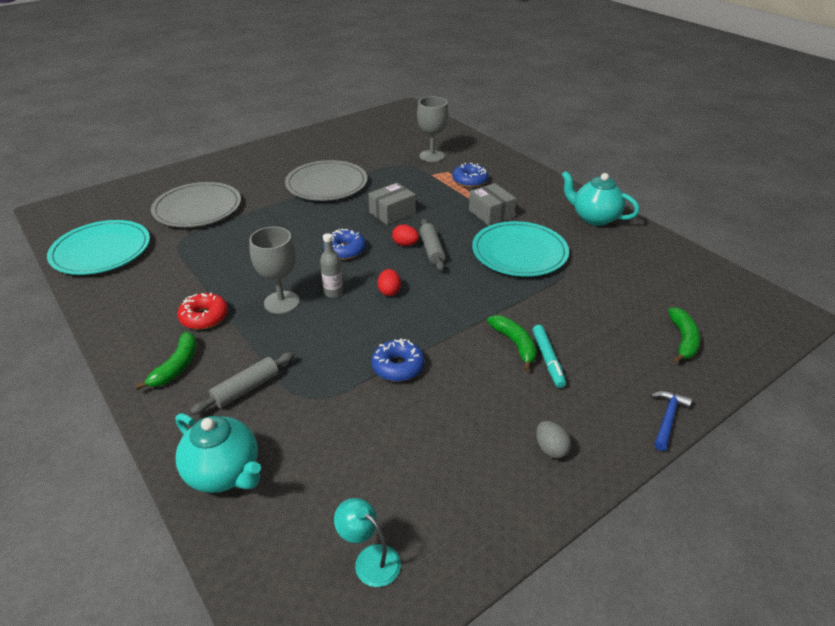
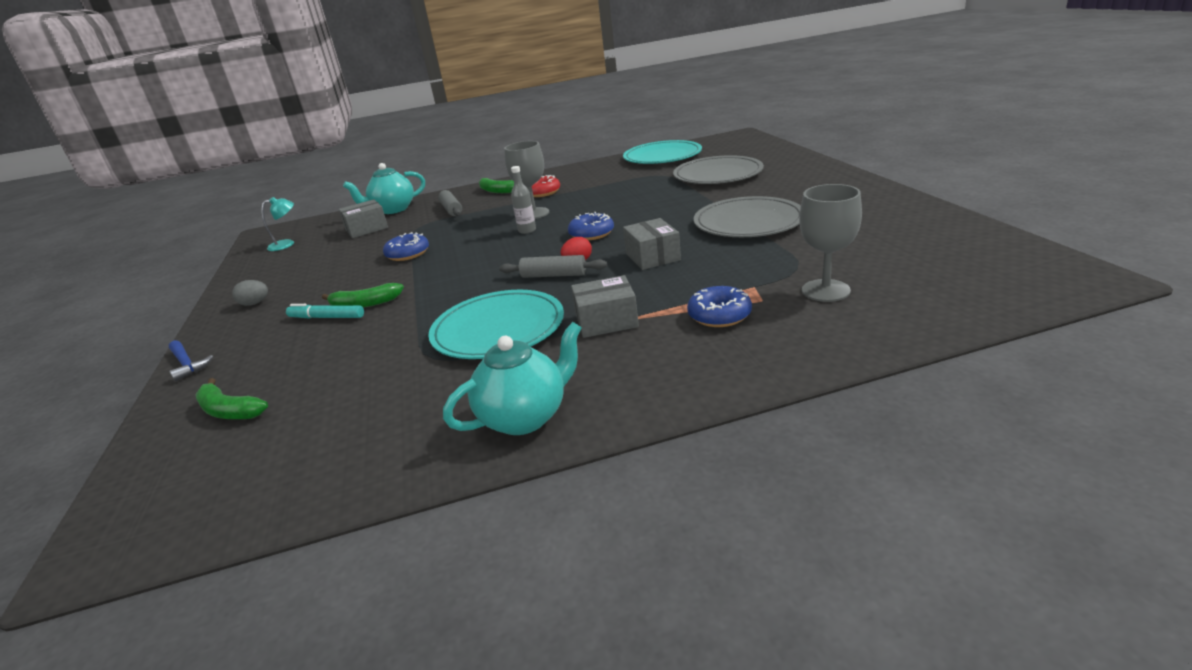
camera: 115 degrees right, 10 degrees down
red egg [378,269,401,296] -> none
none -> grey box [339,199,388,238]

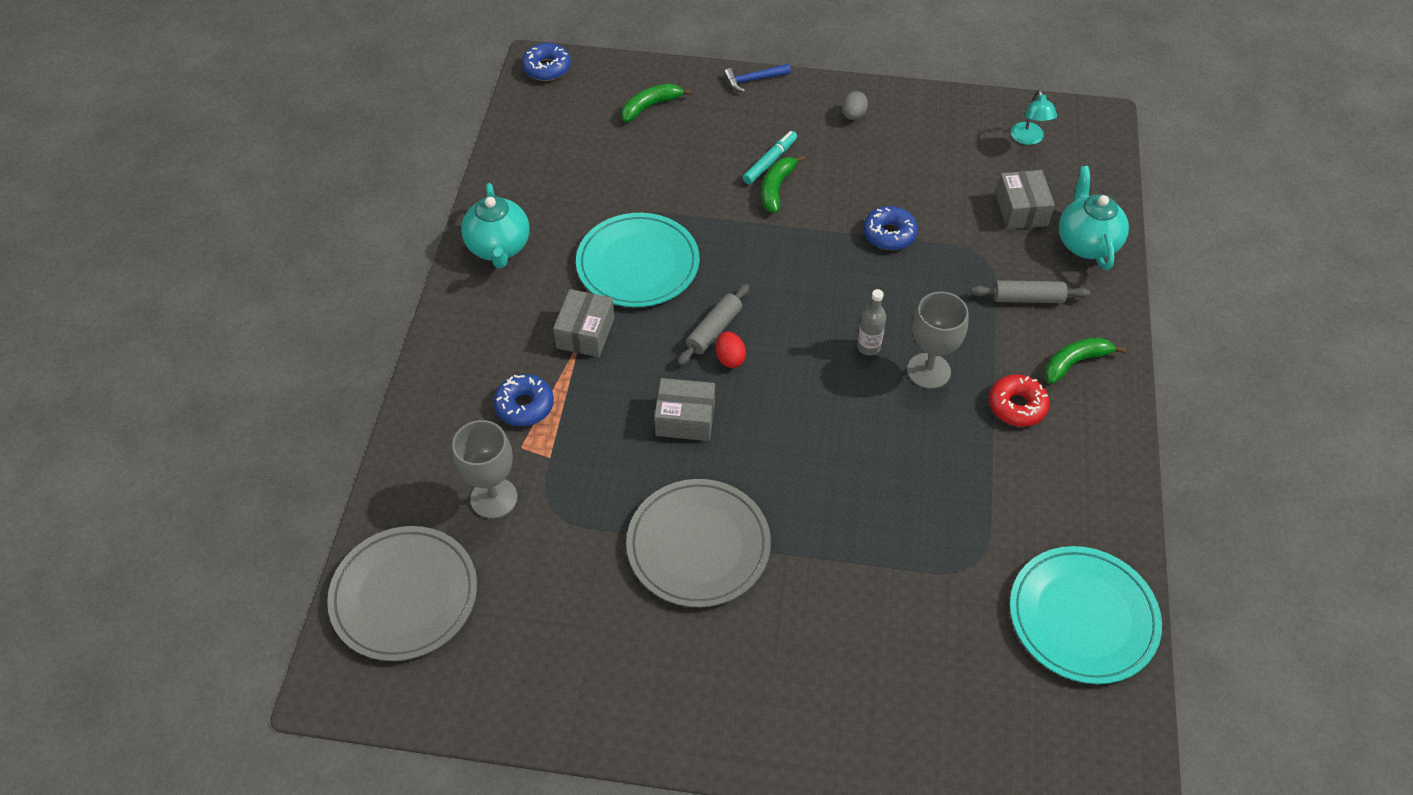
camera: 110 degrees right, 25 degrees up
blue donut [568,212,614,240] -> blue donut moved to [522,43,571,81]
grey plate [673,155,764,184] -> grey plate moved to [327,526,477,661]

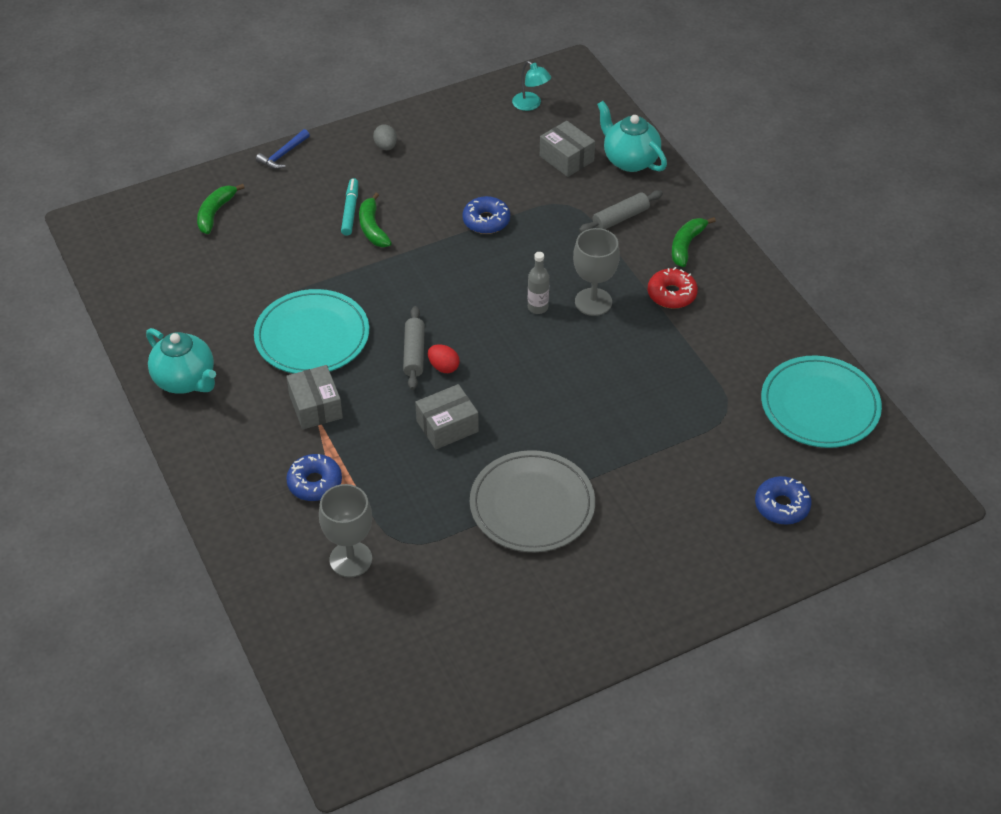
camera: 35 degrees left, 5 degrees down
grey plate [327,526,477,661] -> none
blue donut [522,43,571,81] -> blue donut moved to [755,476,812,525]

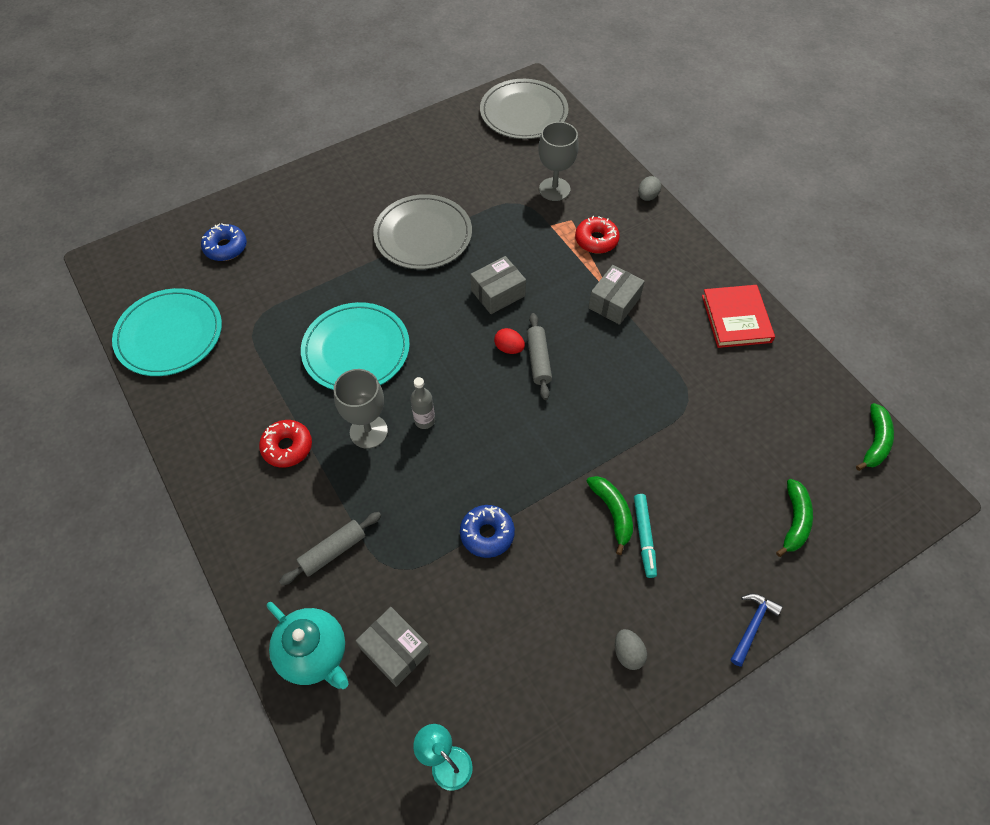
camera: 175 degrees right, 10 degrees up
turquoise teapot [146,328,216,394] -> red book [702,285,775,348]
turquoise plate [254,289,369,374] -> turquoise plate moved to [301,302,410,390]
grey box [286,365,343,429] -> grey box turned 60 degrees clockwise [588,265,645,325]
blue donut [286,454,342,501] -> red donut [575,216,620,254]
green banana [672,217,716,267] -> green banana moved to [856,403,894,471]
none -> grey plate [480,79,569,139]
none -> grey egg [638,176,661,201]

